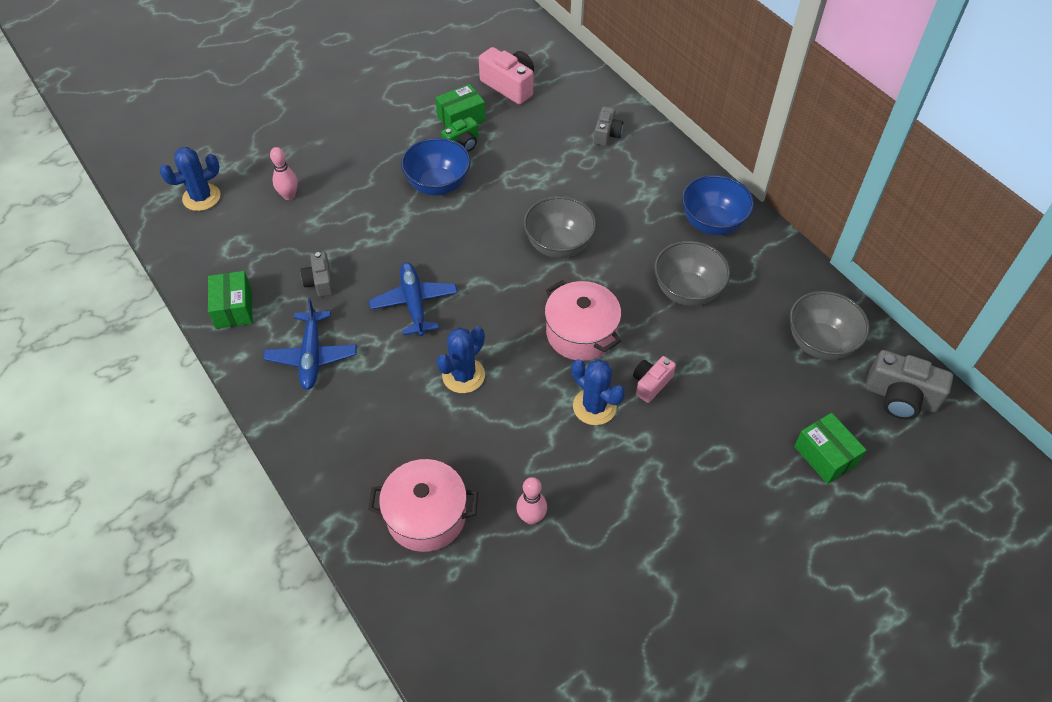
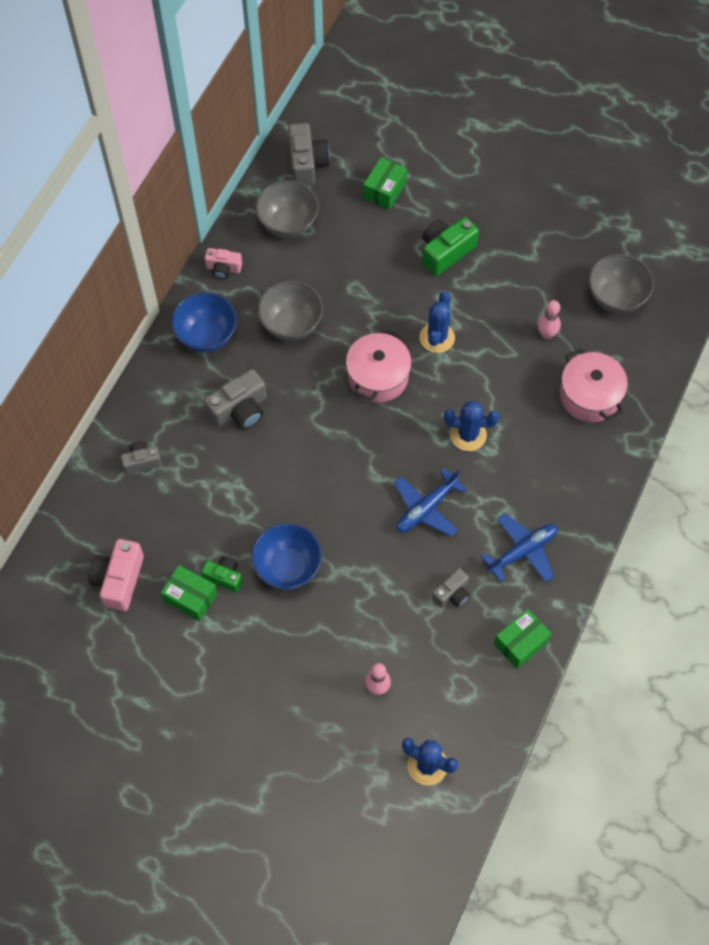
camera: 120 degrees left, 10 degrees up
grey bowl [523,196,597,258] -> grey bowl moved to [589,254,654,313]
pink camera [633,356,676,403] -> pink camera moved to [205,248,242,280]
none -> grey camera [204,369,267,429]
none -> green camera [422,217,479,276]

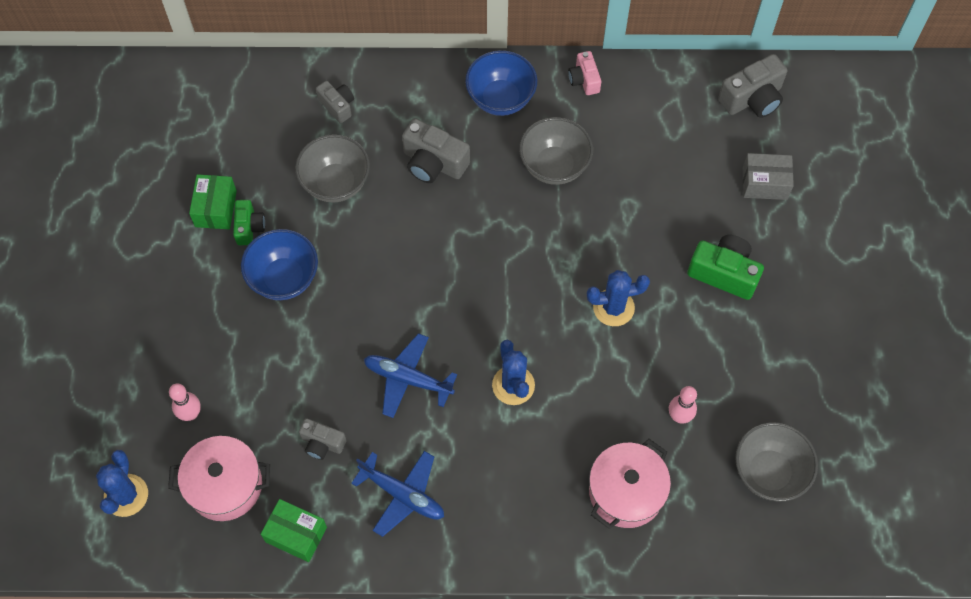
camera: 65 degrees right, 0 degrees up
pink camera [88,539,144,611] -> none
grey bowl [255,180,319,238] -> grey bowl moved to [295,134,370,203]
pink pot [346,329,412,403] -> pink pot moved to [168,436,270,521]
green box [363,157,407,210] -> grey box [743,153,794,200]

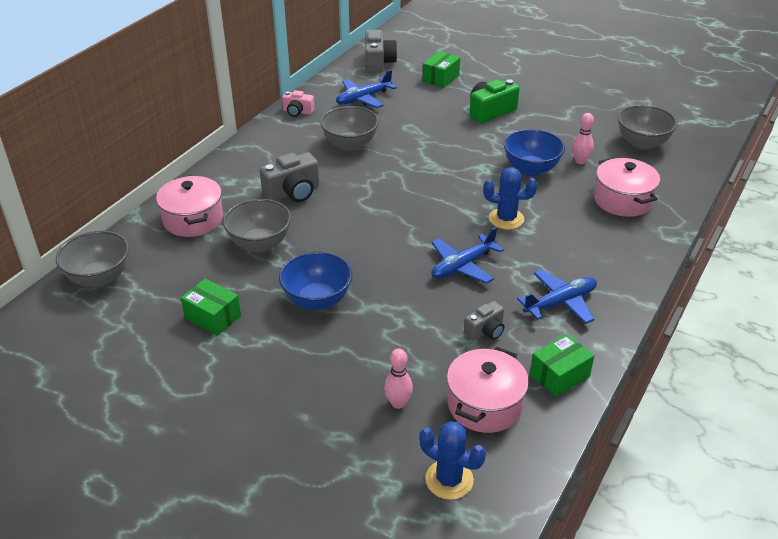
camera: 60 degrees left, 25 degrees down
green camera [233,200,265,245] -> none
grey camera [316,81,354,123] -> pink pot [156,175,223,237]
blue bowl [465,50,537,116] -> blue bowl moved to [504,129,565,176]
blue cactus [587,270,650,326] -> none
grey box [743,153,794,200] -> green box [422,51,460,88]
none -> grey bowl [56,231,129,287]
none -> blue plane [336,70,397,108]

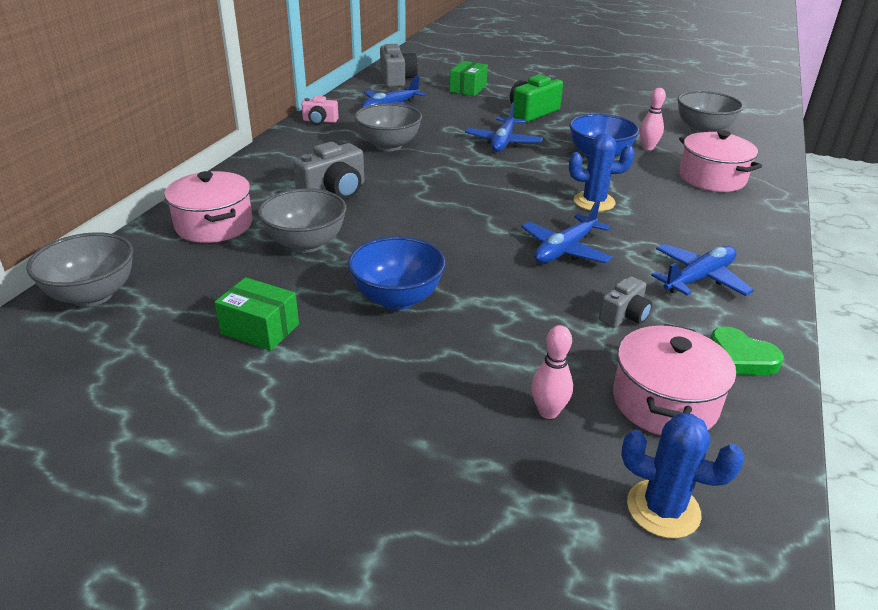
camera: 10 degrees left, 5 degrees down
green box [530,334,594,397] -> green heart [710,327,784,375]
none -> blue plane [465,102,543,152]

